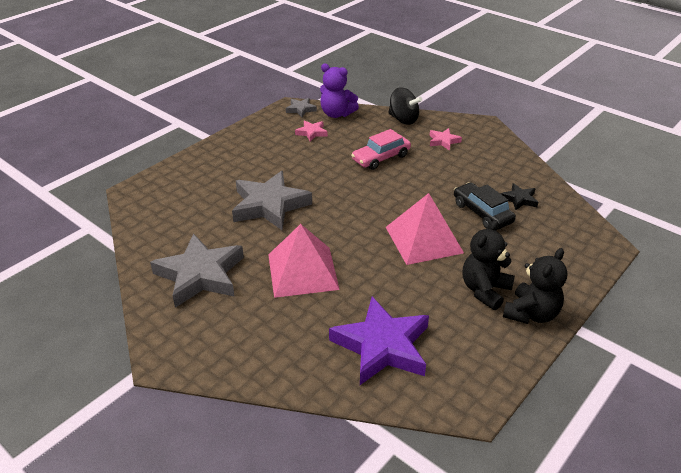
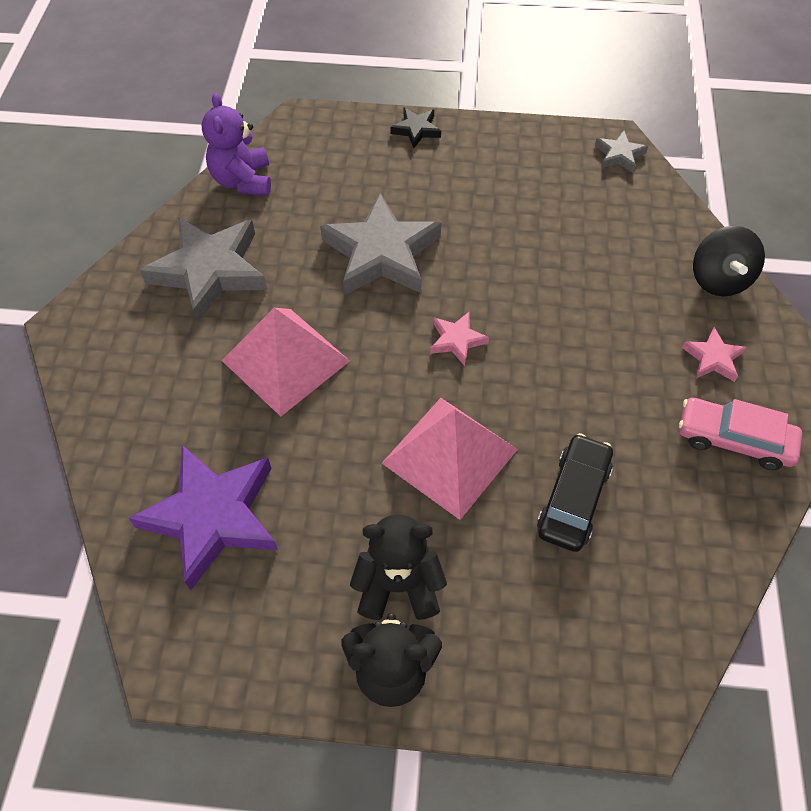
camera: 55 degrees right, 20 degrees up
pink star [295,120,328,142] -> pink star moved to [430,312,489,366]
purple teddy bear [320,63,359,118] -> purple teddy bear moved to [202,93,271,196]
pink car [351,129,411,170] -> pink car moved to [679,398,802,470]
black star [501,183,538,210] -> black star moved to [390,107,441,148]

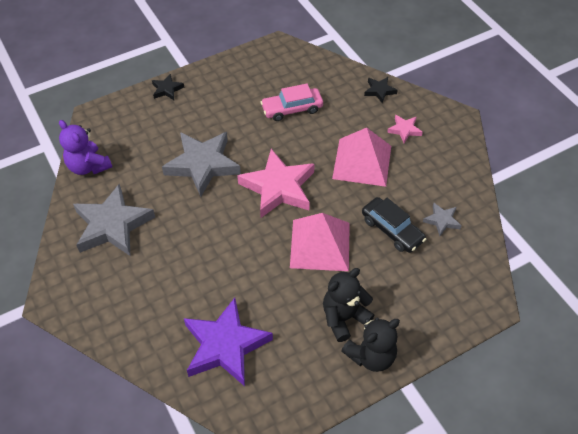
camera: 35 degrees left, 5 degrees down
pink pyramid [222,308,350,417] -> pink pyramid moved to [332,128,391,187]
pink star [430,312,489,366] -> pink star [237,149,315,218], size x2.15
black car [537,433,613,552] -> black car turned 150 degrees clockwise [362,197,426,253]
grey star [595,130,648,173] -> grey star moved to [423,203,461,236]
pink car [679,398,802,470] -> pink car moved to [261,84,323,121]
black spinning top [693,226,765,296] -> black star [364,77,397,103]

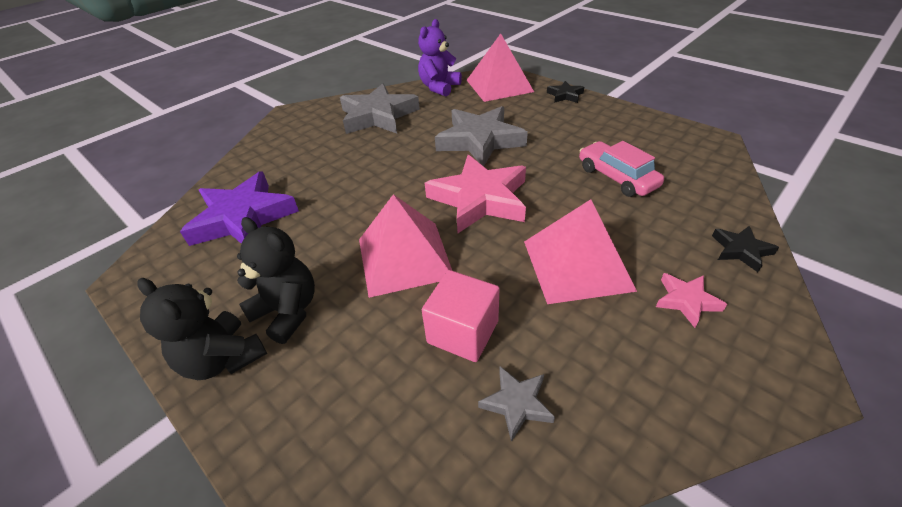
camera: 75 degrees right, 10 degrees down
black car [362,197,426,253] -> pink cube [422,270,500,362]
none -> pink pyramid [467,33,534,102]

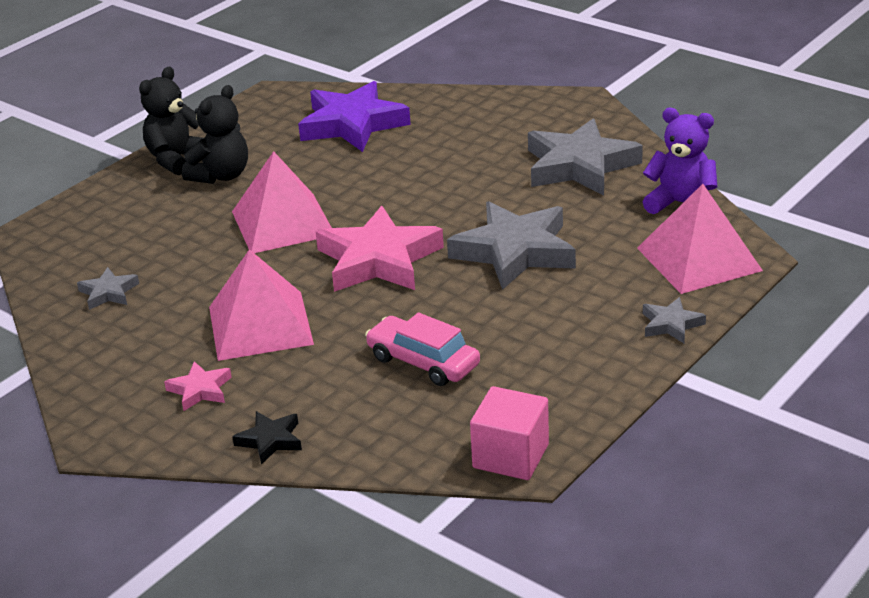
camera: 85 degrees right, 10 degrees down
pink cube [422,270,500,362] -> pink cube moved to [470,386,549,480]
black star [547,81,584,103] -> grey star [643,297,706,343]
pink car [579,141,664,197] -> pink car turned 105 degrees counterclockwise [365,313,480,386]

